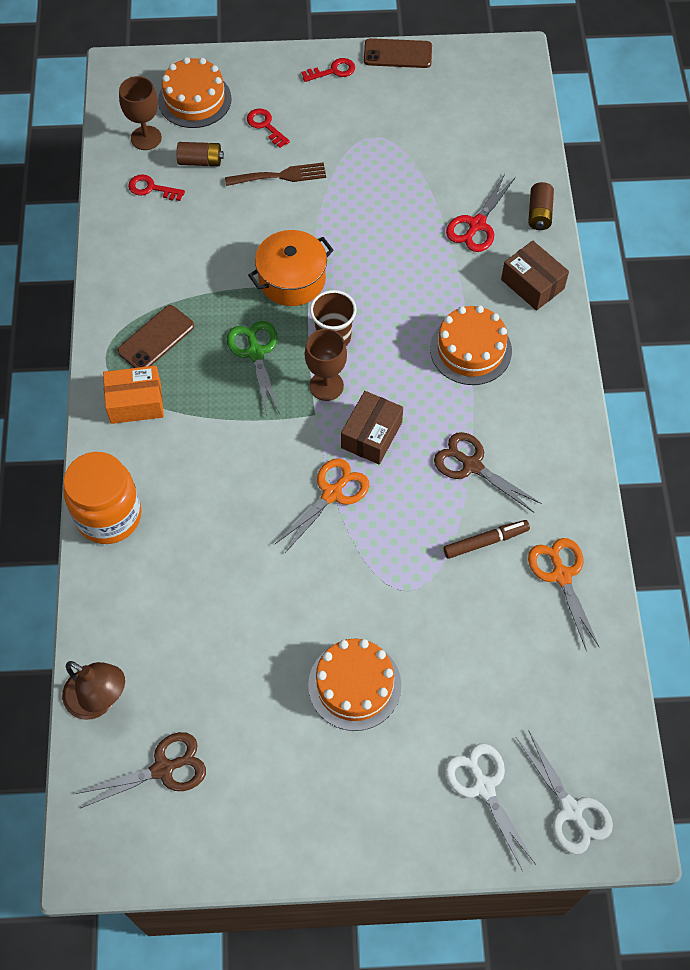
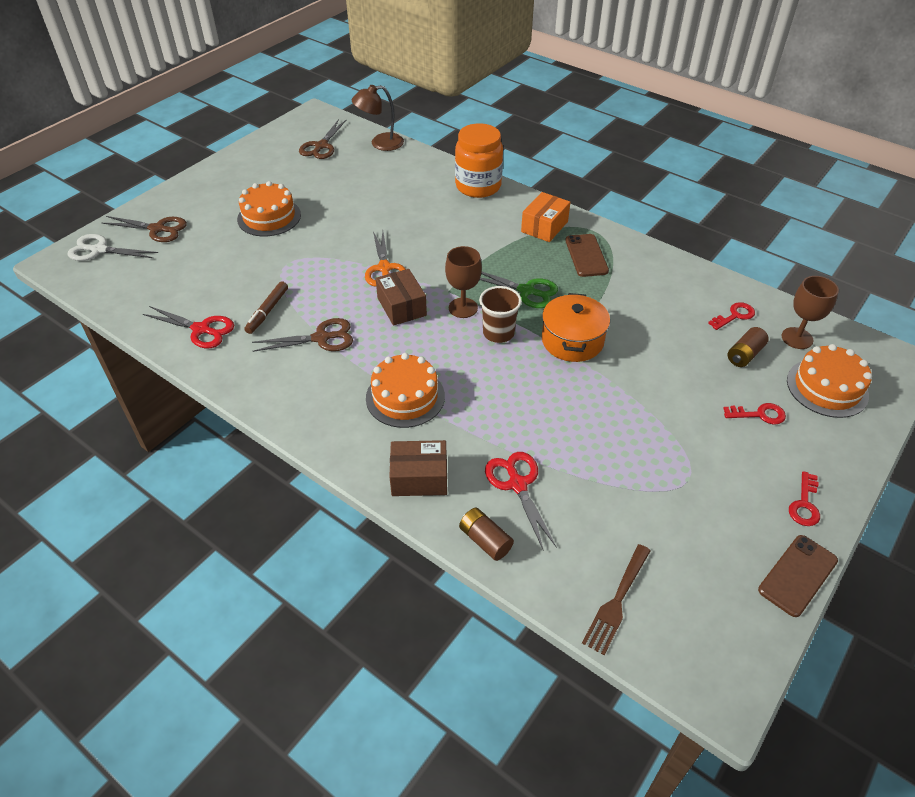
camera: 130 degrees right, 15 degrees down
brown fork [225,162,326,186] -> brown fork moved to [582,544,651,655]
white scissors [445,743,535,871] -> brown scissors [102,216,187,242]
orange scissors [528,538,600,651] -> red scissors [143,306,234,348]

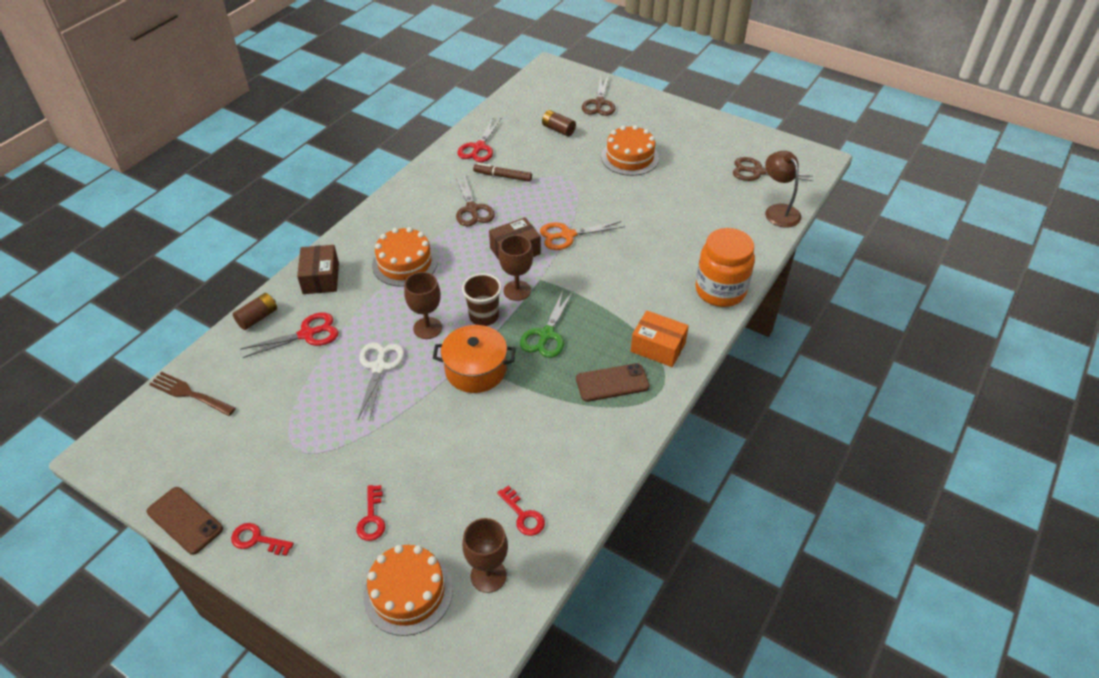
camera: 85 degrees right, 0 degrees up
white scissors [67,234,158,261] -> white scissors moved to [358,342,405,419]
brown battery [728,327,769,367] -> brown battery moved to [542,110,576,136]
none -> brown goblet [404,272,442,339]

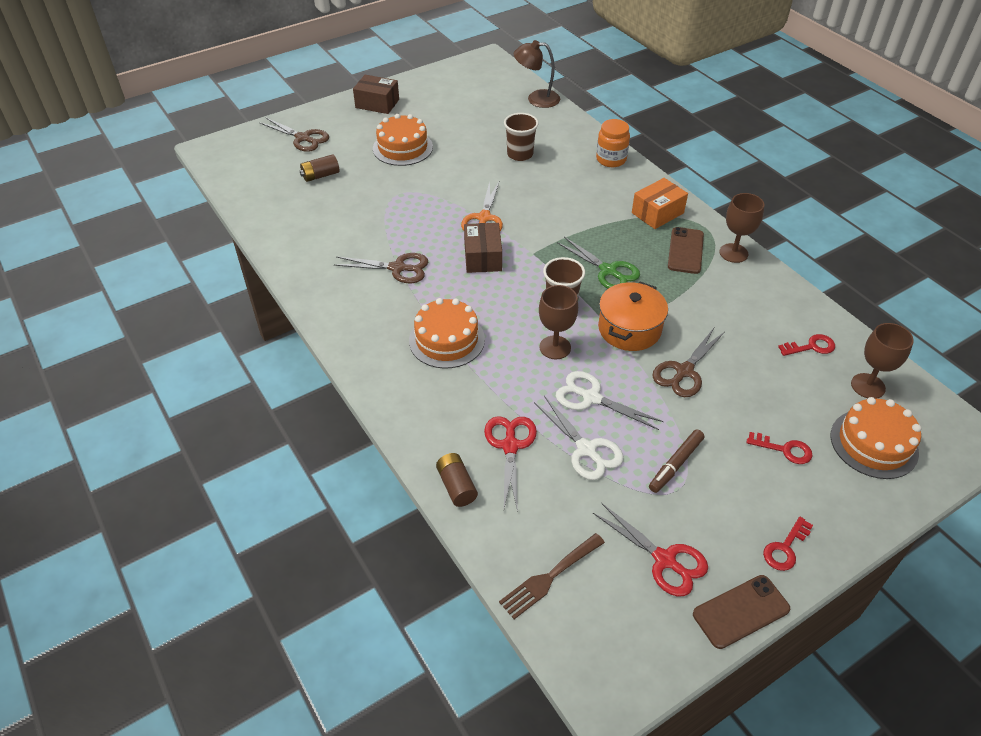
camera: 65 degrees left, 0 degrees up
brown box [297,245,339,294] -> brown box moved to [353,75,399,114]
red scissors [457,117,502,162] -> red scissors moved to [593,503,708,597]
brown marker [473,163,532,182] -> brown marker moved to [649,429,704,493]
brown goblet [499,235,533,301] -> brown goblet moved to [719,193,764,263]
orange jar [695,228,755,307] -> orange jar [596,119,630,167], size x0.65
brown scissors [733,157,813,181] -> brown scissors moved to [652,328,725,397]
none -> brown cup [504,113,539,161]
none -> white scissors [534,396,624,480]

